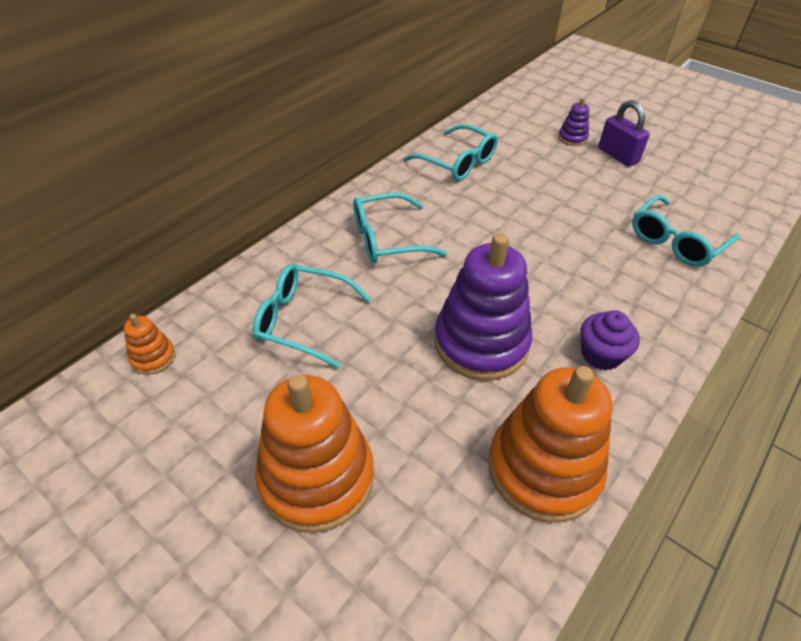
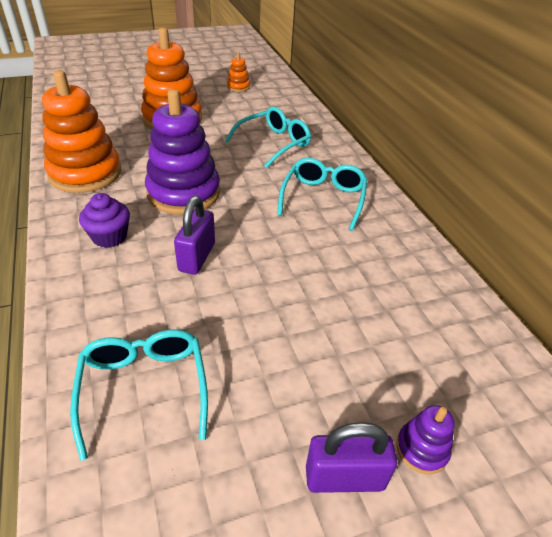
camera: 120 degrees right, 5 degrees down
orange stacking toy [124,314,175,375] -> orange stacking toy moved to [227,52,250,92]
turquoise glasses [403,124,498,181] -> none
none -> purple padlock [174,196,215,275]

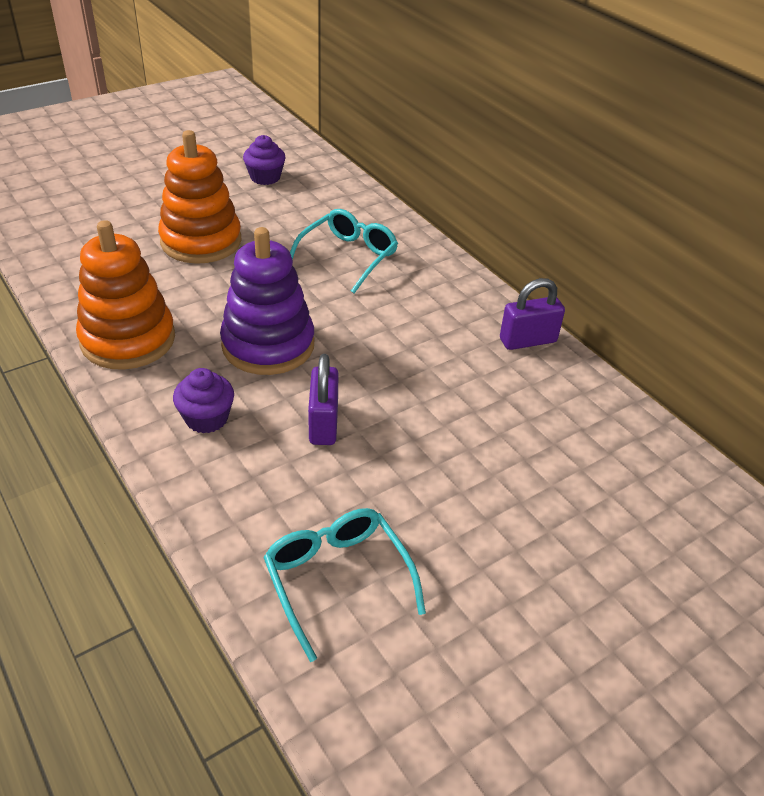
camera: 15 degrees left, 0 degrees up
orange stacking toy [227,52,250,92] -> purple cupcake [243,135,286,185]
turquoise glasses [278,158,368,231] -> none
purple padlock [306,422,397,493] -> purple padlock moved to [500,278,565,350]
purple stacking toy [396,405,455,474] -> none

